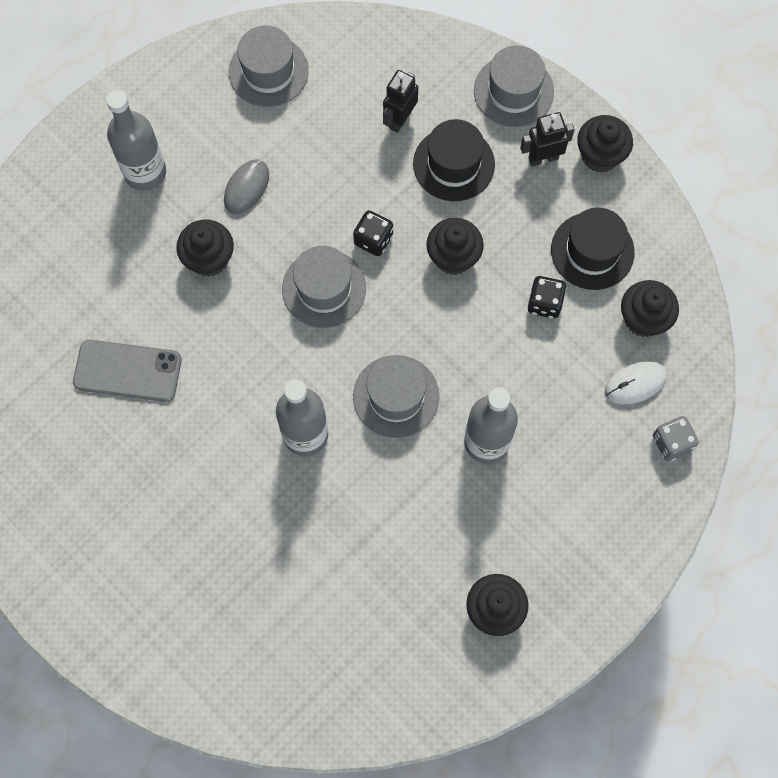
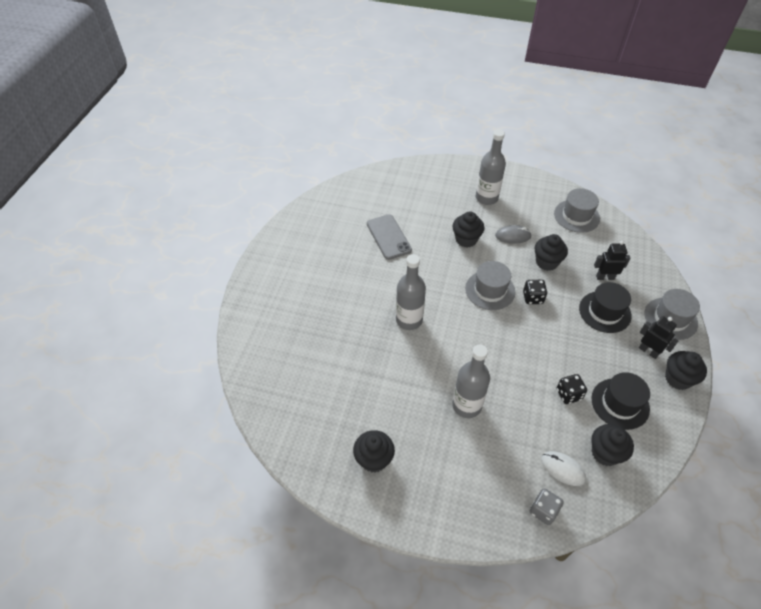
camera: 60 degrees right, 20 degrees down
grey hat [353,355,440,438] -> none
black cupcake [426,218,484,275] -> black cupcake moved to [534,234,568,271]

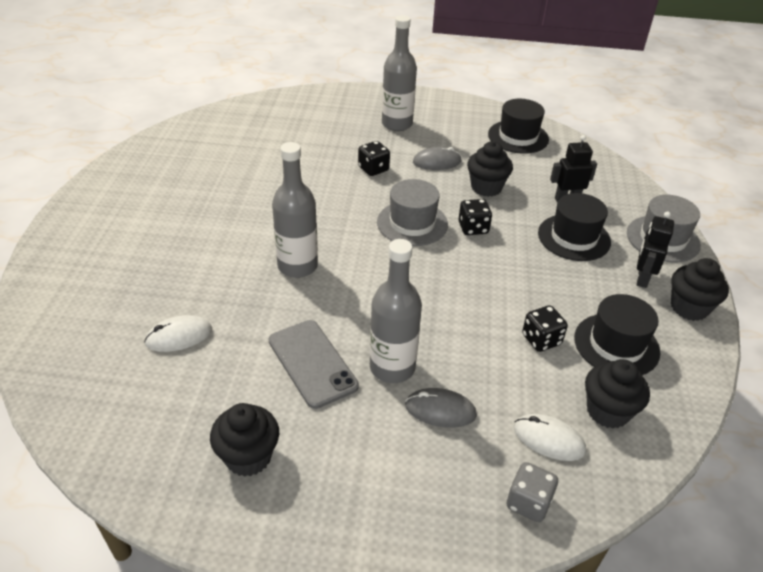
camera: 10 degrees left, 10 degrees down
grey phone [367,214,412,260] -> grey phone moved to [269,320,359,409]
black cupcake [453,212,484,248] -> black dice [358,141,390,176]
grey hat [554,188,600,233] -> black hat [488,99,549,154]
black robot [639,316,678,359] -> black robot turned 105 degrees counterclockwise [637,211,674,288]
none -> white mouse [144,315,212,352]
none -> grey mouse [405,388,477,428]

